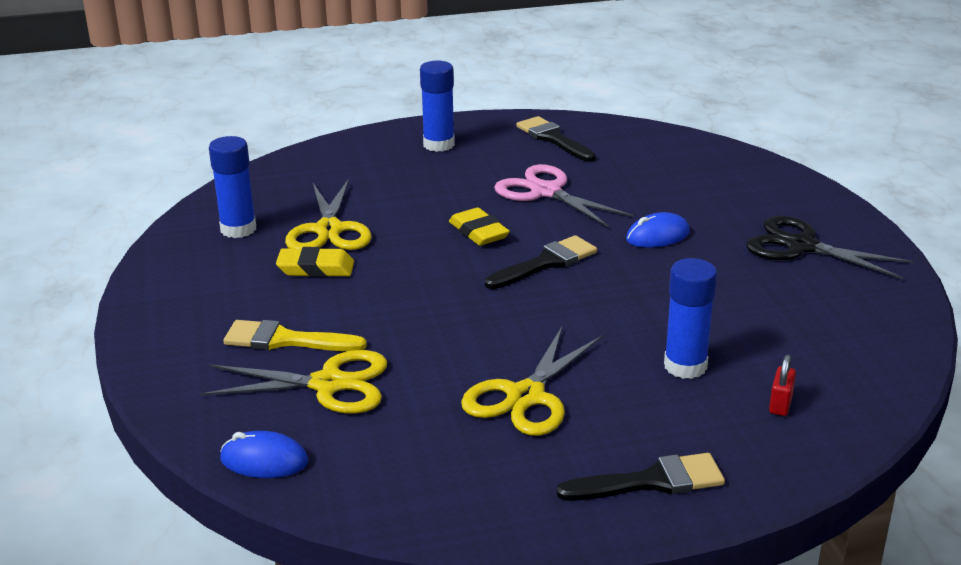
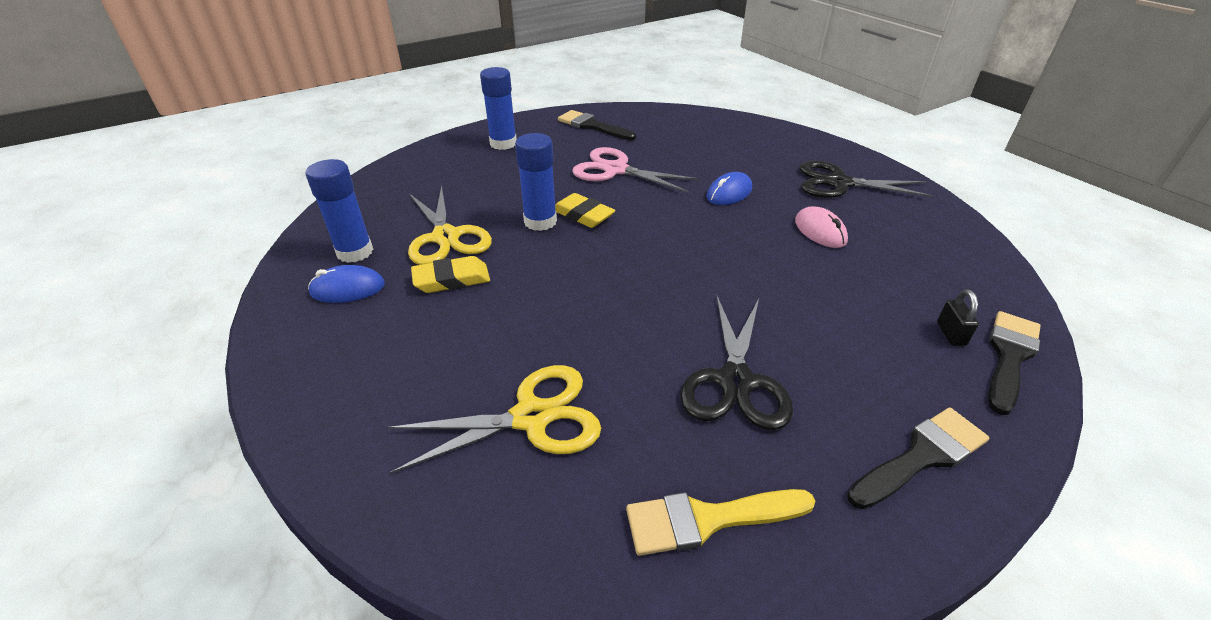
camera: 20 degrees left, 10 degrees up
blue mouse [220,431,308,478] -> blue mouse moved to [308,265,385,303]
yellow brush [223,320,367,351] -> yellow brush moved to [626,489,815,556]
yellow scissors [461,327,602,436] -> black scissors [680,296,793,430]
black brush [485,235,597,289] -> black brush moved to [988,311,1041,415]
blue glue stick [664,258,717,379] -> blue glue stick moved to [515,133,557,231]
red padlock [769,354,796,416] -> black padlock [937,289,979,346]
none -> pink mouse [795,206,848,248]

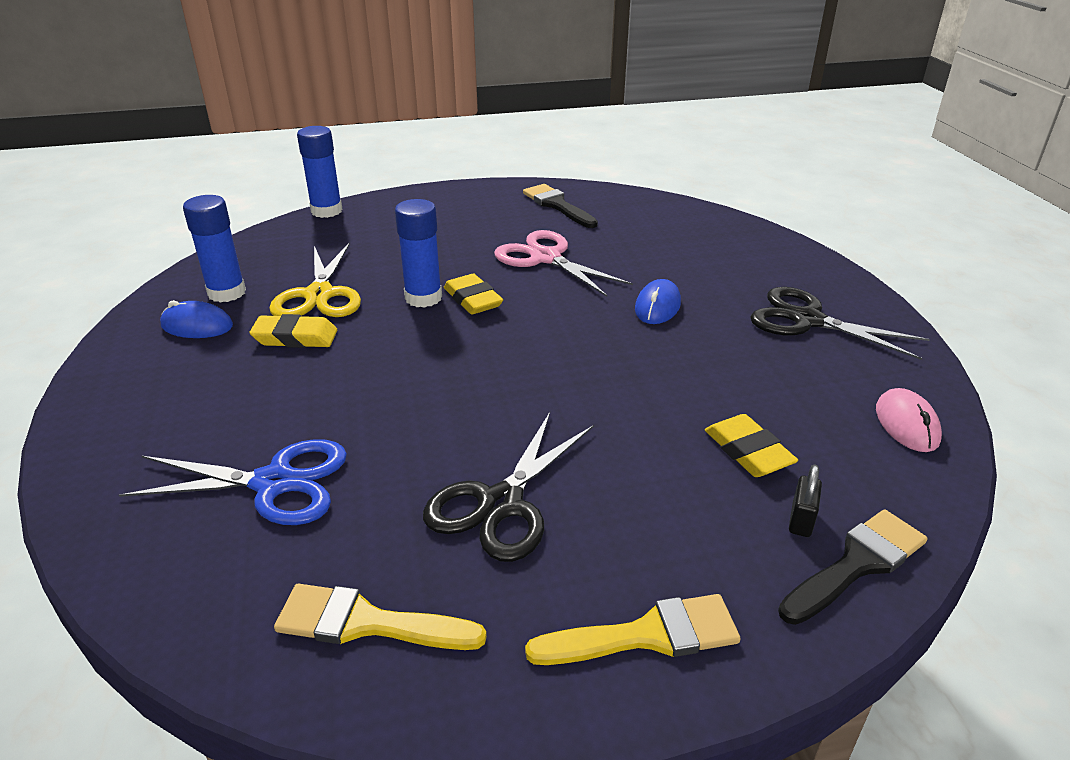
camera: 20 degrees right, 5 degrees down
yellow scissors [387,365,601,474] -> blue scissors [119,439,347,525]
blue glue stick [480,67,517,150] -> blue glue stick moved to [297,126,343,218]
blue mouse [707,172,752,205] -> blue mouse turned 45 degrees counterclockwise [635,279,681,324]
pink mouse [795,206,848,248] -> pink mouse moved to [876,388,942,452]
black brush [847,407,989,509] -> yellow brush [525,594,740,665]
none -> yellow eraser [705,414,798,477]

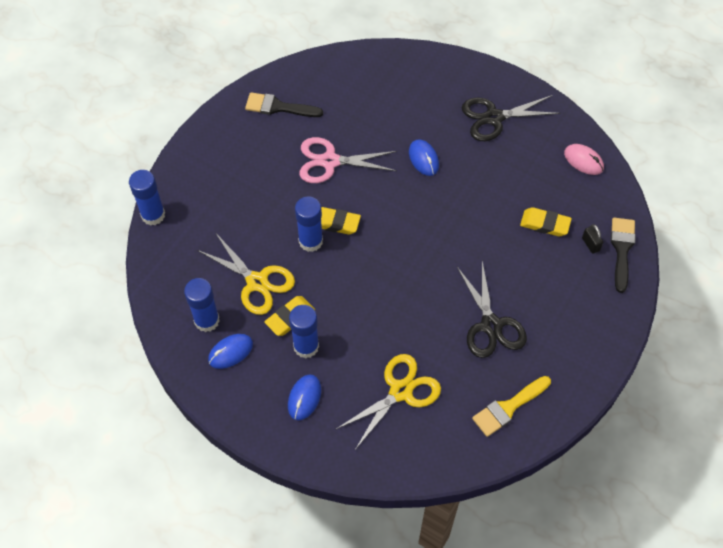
camera: 45 degrees left, 25 degrees up
blue scissors [119,439,347,525] -> yellow scissors [336,354,441,450]
yellow brush [525,594,740,665] -> none
none -> blue mouse [288,374,321,420]
none -> blue glue stick [289,305,319,358]

